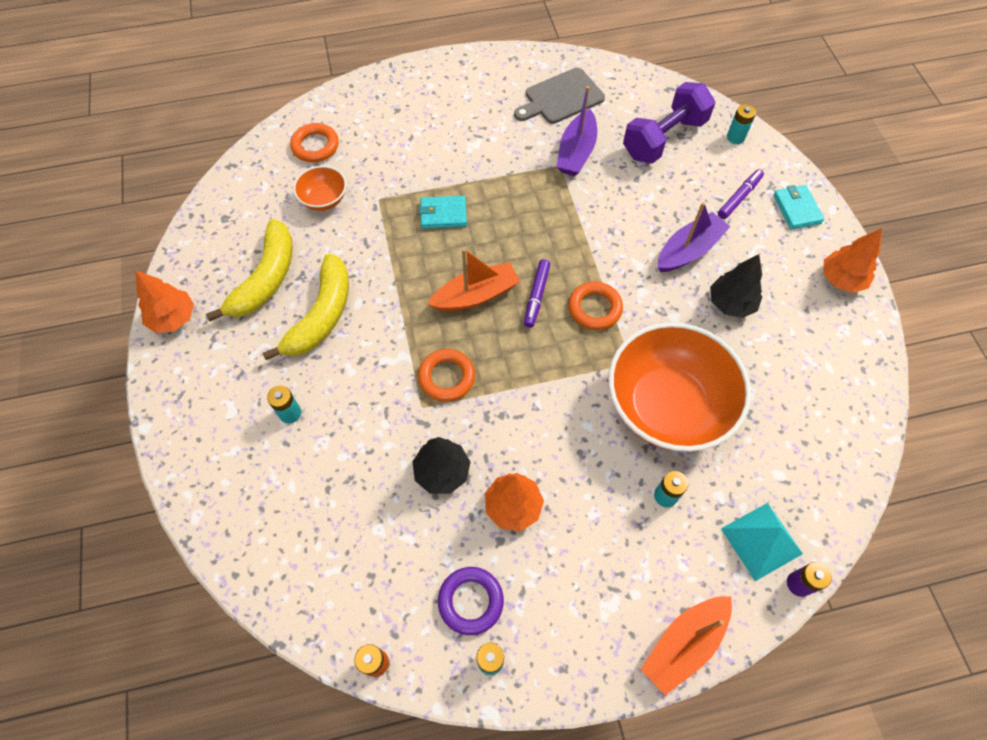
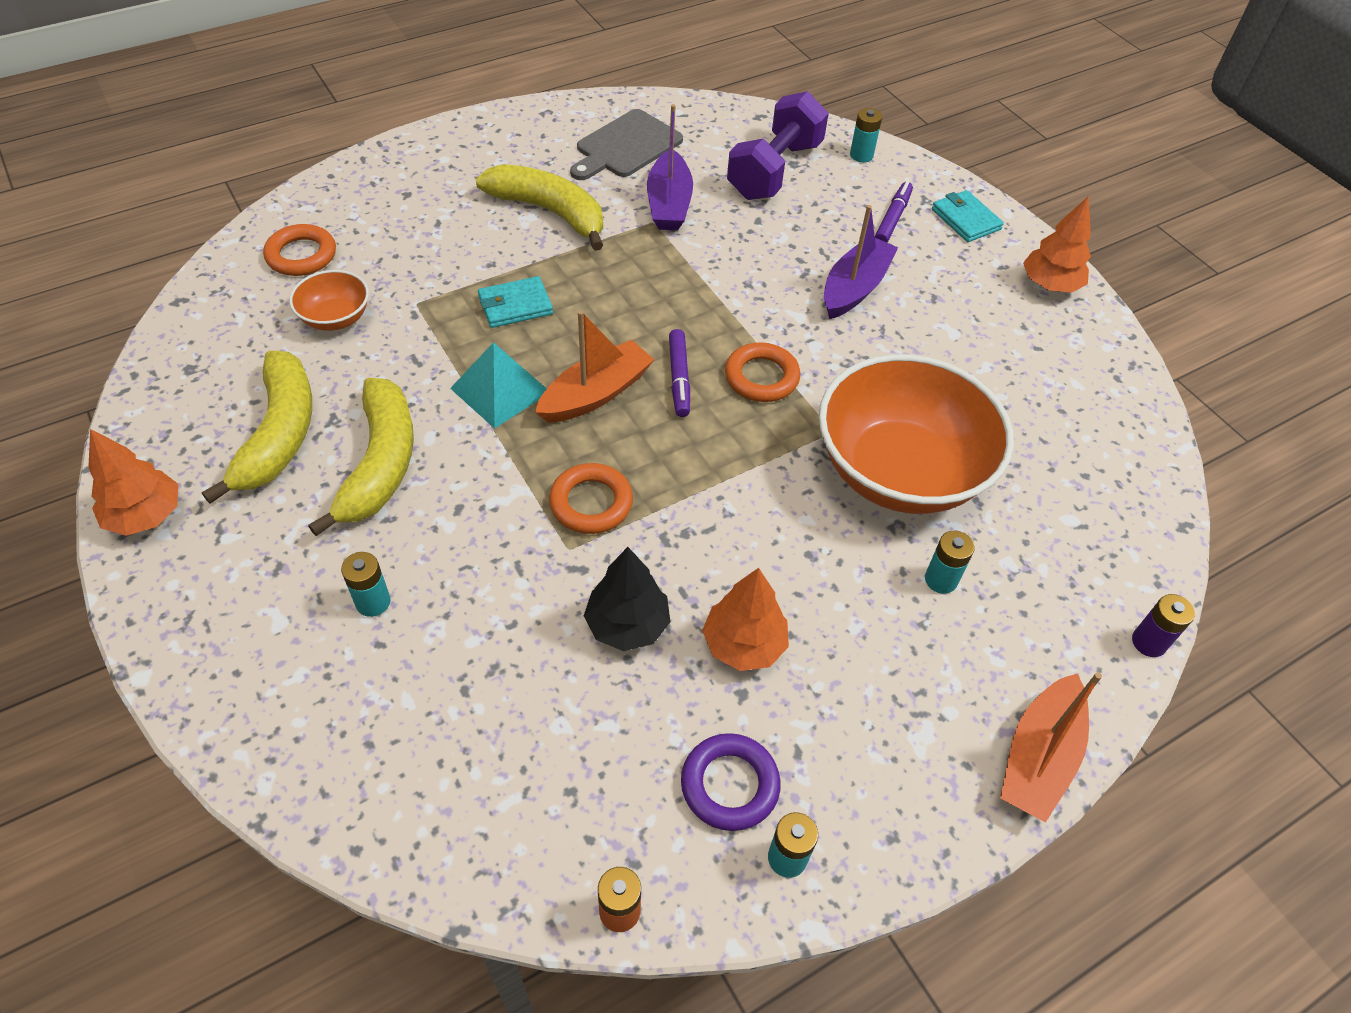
camera: 20 degrees left, 10 degrees down
black tree [710,254,762,318] -> none
turquoise pyramid [721,503,803,581] -> turquoise pyramid moved to [450,342,547,429]
none -> yellow banana [476,164,603,251]

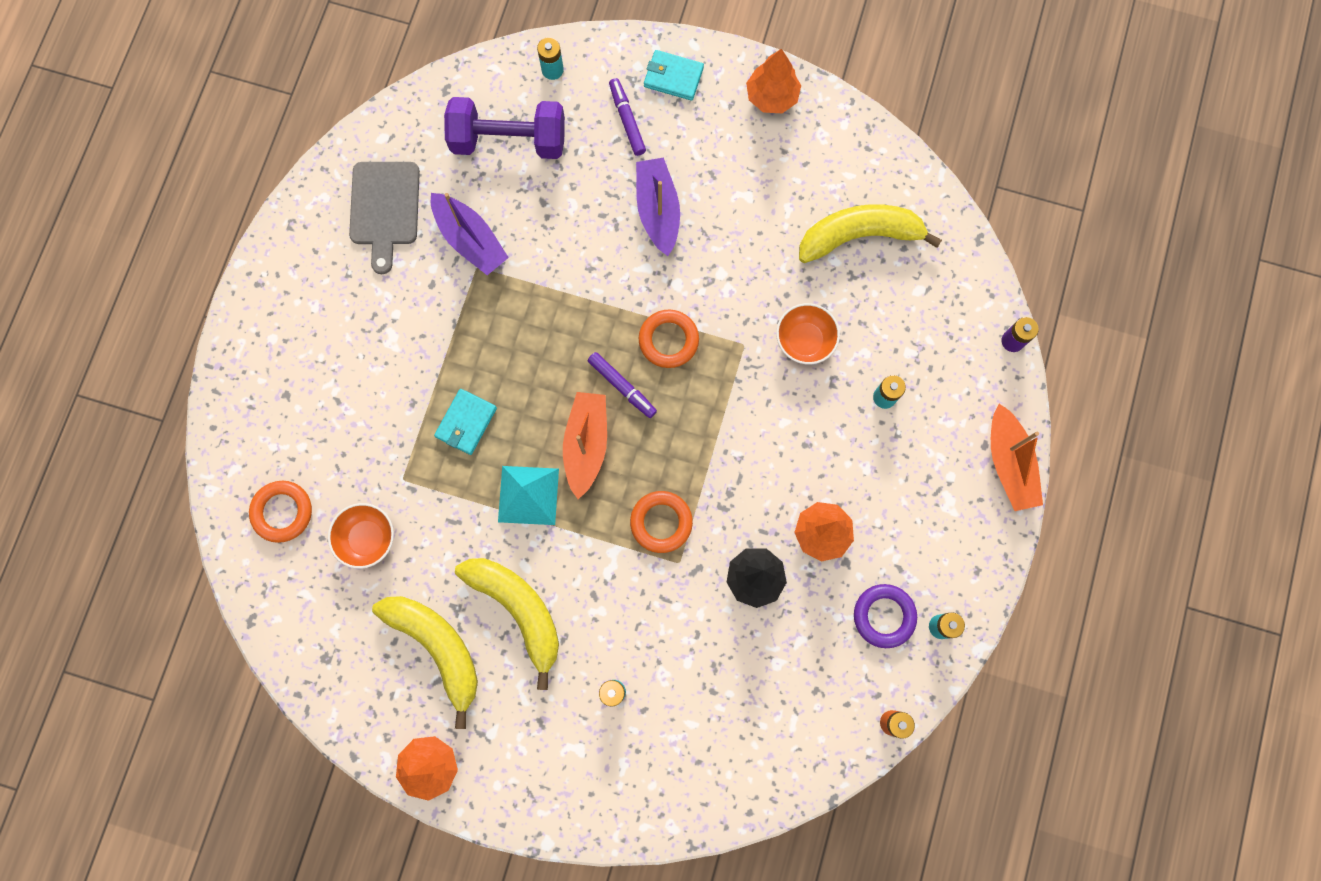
camera: 40 degrees left, 25 degrees up
yellow banana [476,164,603,251] -> yellow banana moved to [799,204,942,263]
purple dumbbell [727,91,829,200] -> purple dumbbell turned 75 degrees counterclockwise [444,97,565,159]
orange bowl [819,354,1014,514] -> orange bowl [776,303,840,364], size x0.45

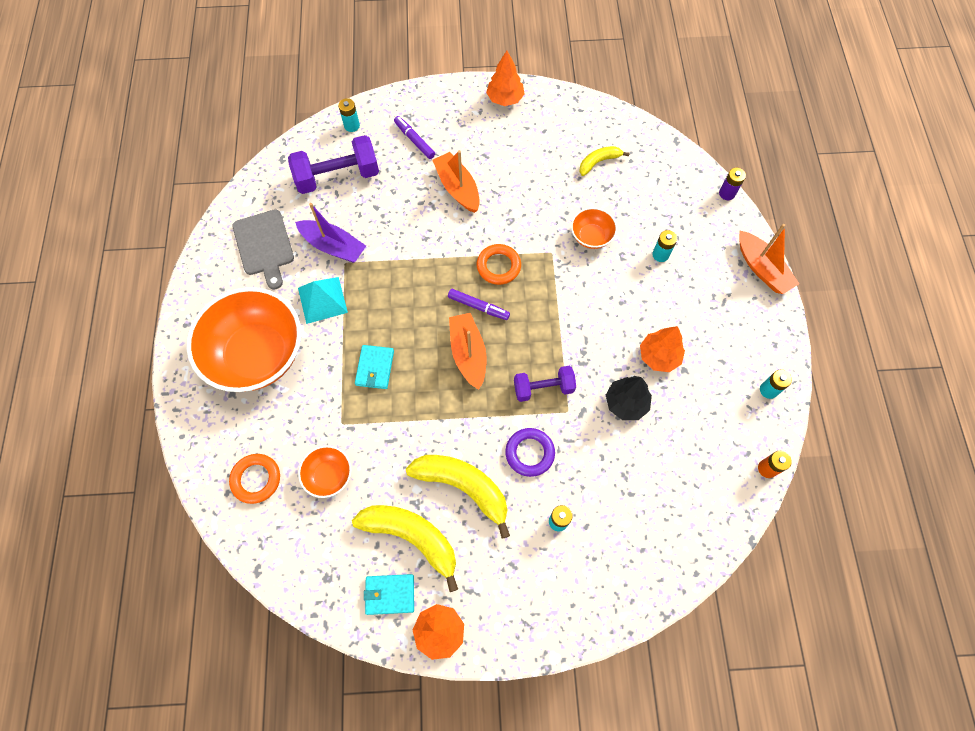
camera: 20 degrees left, 10 degrees down
turquoise pyramid [498,466,559,525] -> turquoise pyramid moved to [298,277,348,324]
orange ring [630,491,693,553] -> purple dumbbell [514,366,576,402]
purple boat [636,158,680,256] -> orange boat [432,150,480,213]
turquoise wallet [644,50,704,101] -> turquoise wallet moved to [364,574,414,615]
yellow banana [799,204,942,263] -> yellow banana [579,146,630,176], size x0.55
purple ring [854,584,917,648] -> purple ring moved to [505,428,555,477]
none -> orange bowl [187,287,301,392]

